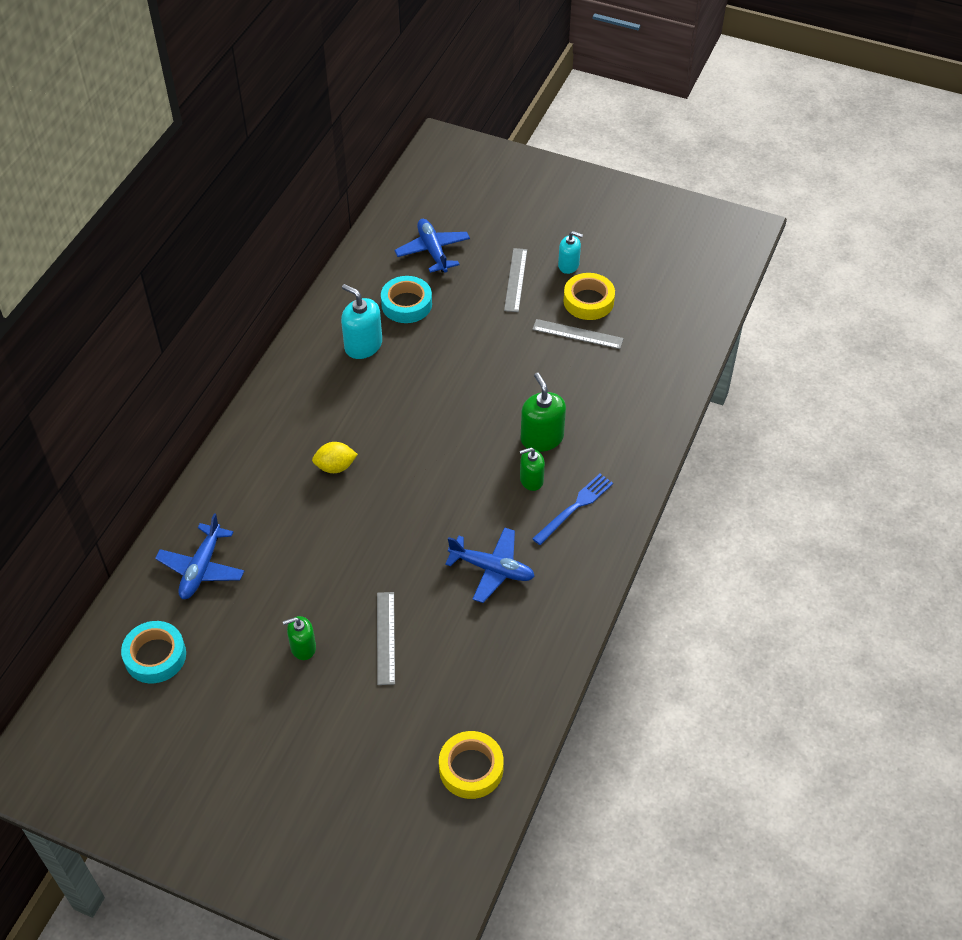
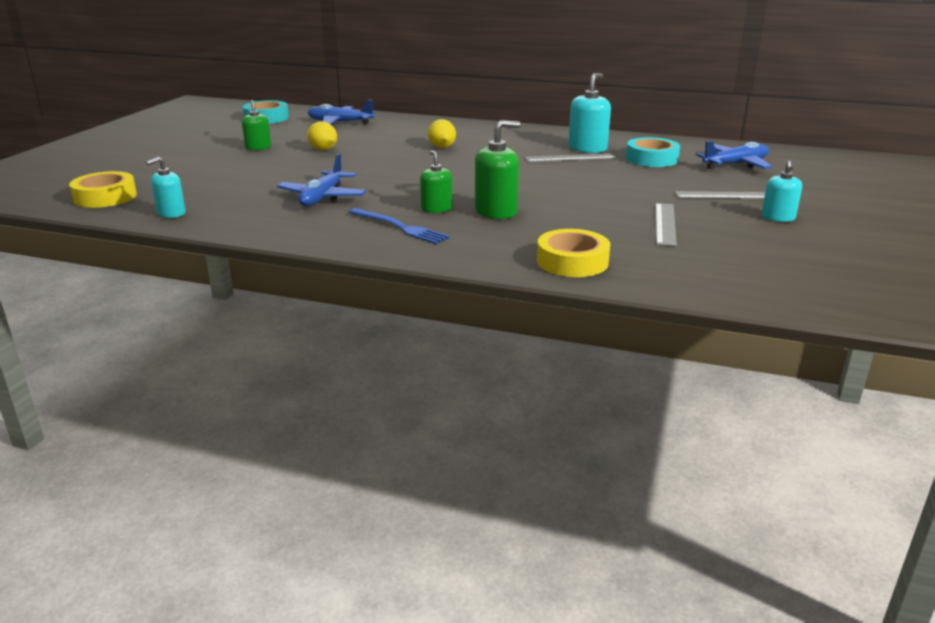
camera: 85 degrees right, 25 degrees down
grey ruler [377,592,395,685] -> grey ruler moved to [525,153,616,162]
yellow tape [563,273,615,320] -> yellow tape moved to [537,229,610,277]
none -> turquoise soap dispenser [146,157,186,218]
none -> yellow lemon [307,121,337,150]

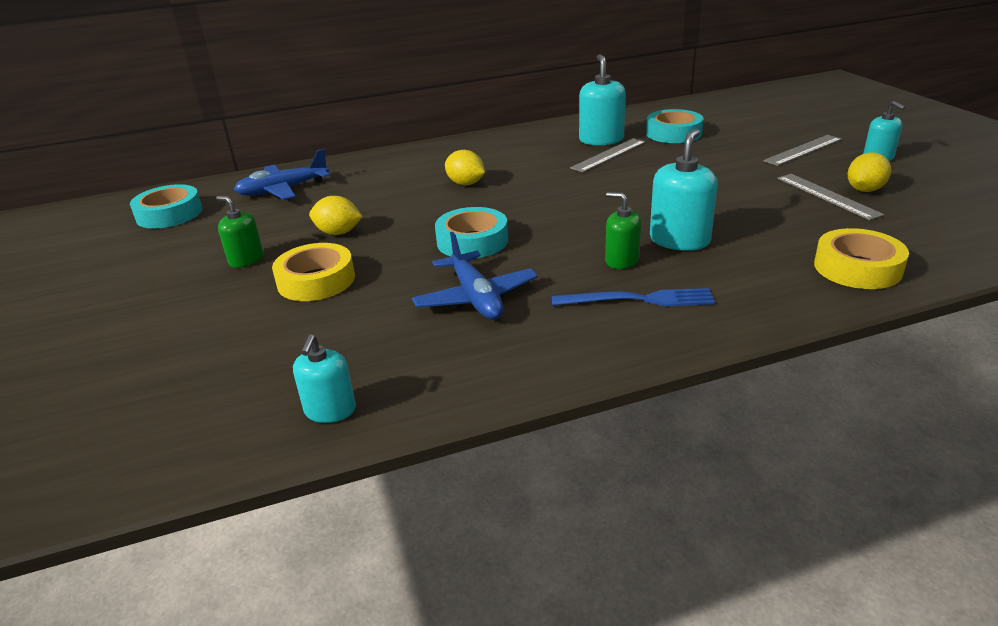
camera: 35 degrees left, 5 degrees up
yellow tape [69,171,137,208] -> yellow tape moved to [272,243,355,301]
green soap dispenser [475,120,520,219] -> turquoise soap dispenser [650,129,718,251]
blue plane [696,141,772,169] -> none
none -> turquoise tape [435,207,508,258]
none -> yellow lemon [848,152,891,192]

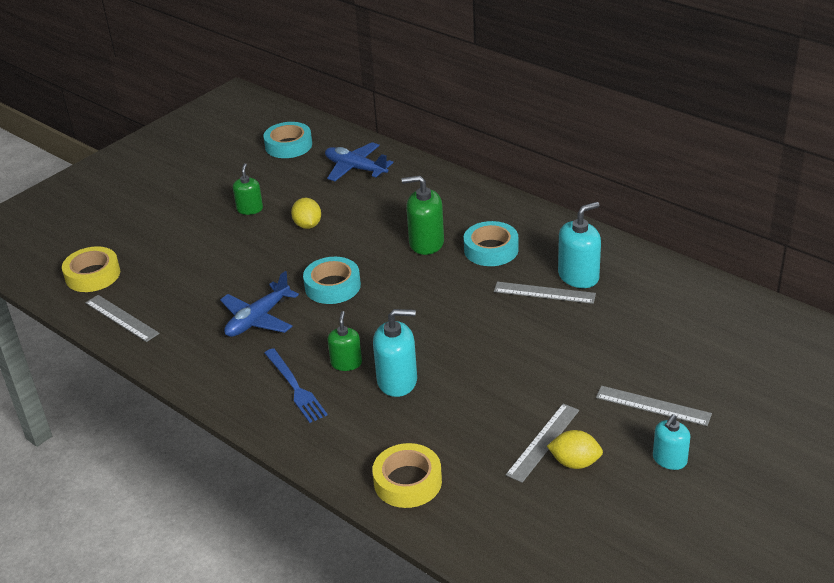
camera: 60 degrees right, 5 degrees up
yellow tape [272,243,355,301] -> yellow tape moved to [62,246,120,292]
turquoise soap dispenser [293,334,356,423] -> grey ruler [85,295,160,342]
yellow lemon [445,150,485,185] -> green soap dispenser [402,175,444,255]
turquoise tape [646,109,704,143] -> turquoise tape moved to [464,221,519,266]

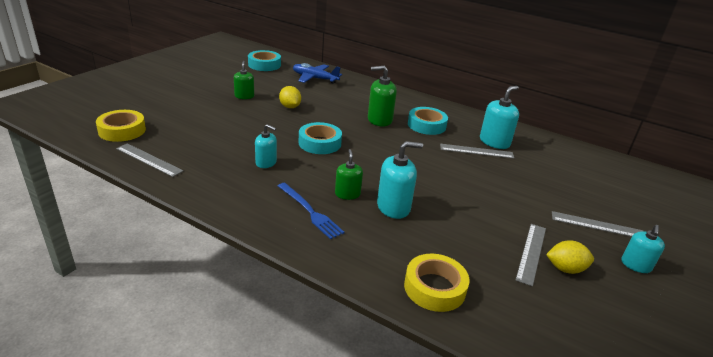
camera: 15 degrees left, 5 degrees down
blue plane [220,271,299,337] -> turquoise soap dispenser [255,124,277,168]

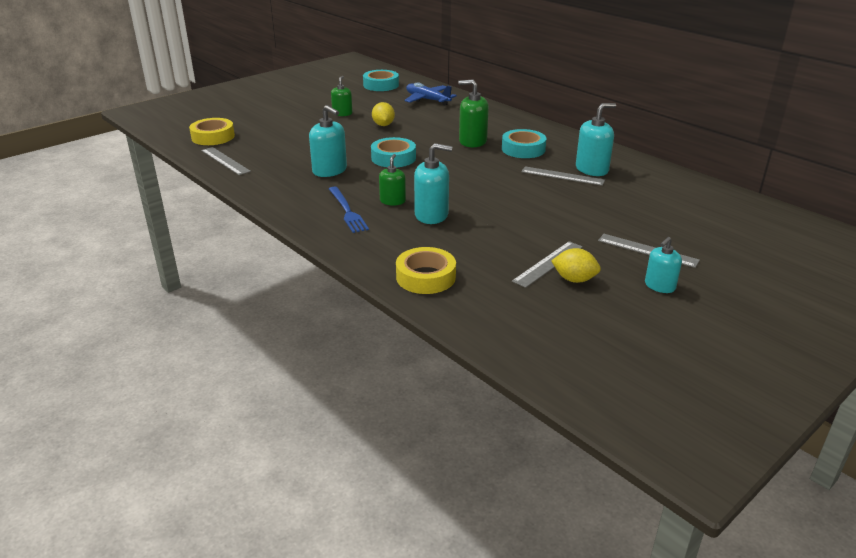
camera: 20 degrees right, 0 degrees up
turquoise soap dispenser [255,124,277,168] -> turquoise soap dispenser [309,105,347,177], size x1.56

